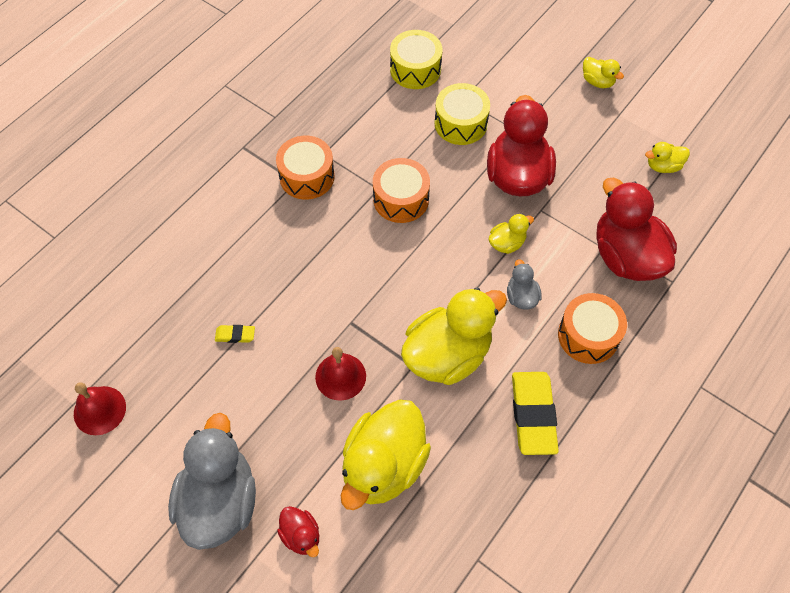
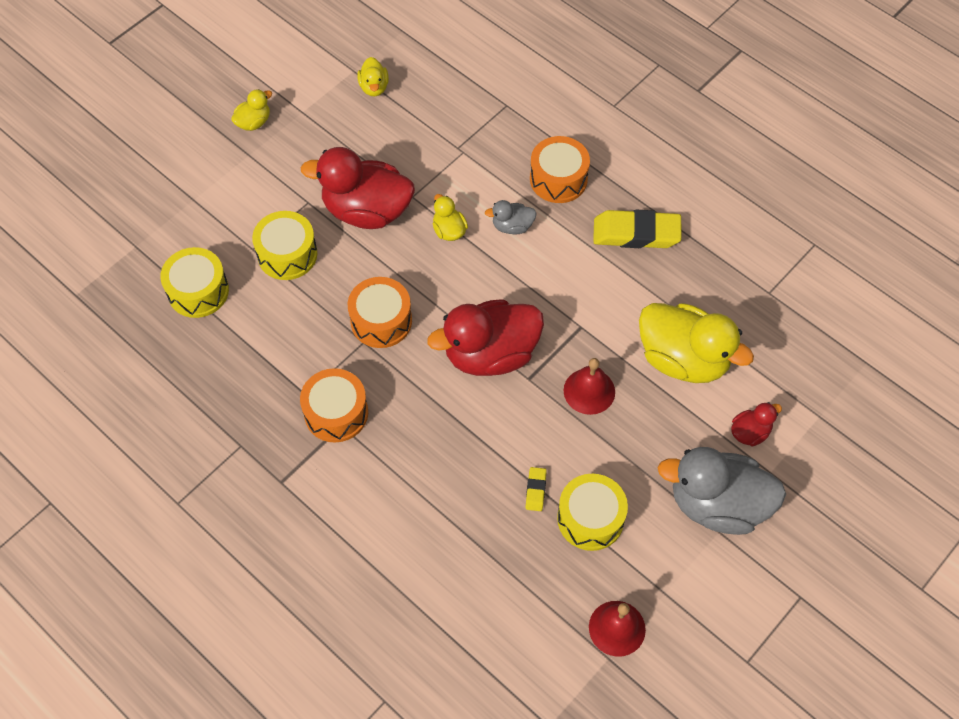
camera: 85 degrees left, 0 degrees up
yellow duck [401,287,507,385] -> none
red duck [596,178,677,281] -> red duck moved to [427,299,544,376]
none -> yellow drum [557,474,628,551]

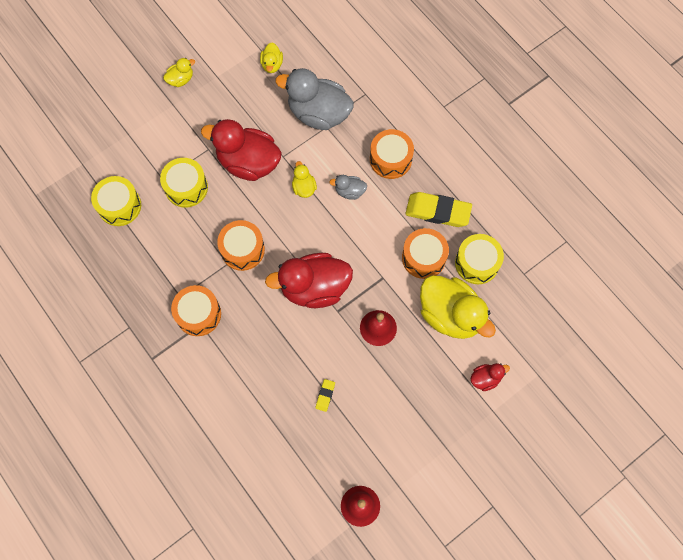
camera: 10 degrees right, 10 degrees up
yellow drum [557,474,628,551] -> yellow drum moved to [455,234,504,284]
grey duck [658,447,786,535] -> grey duck moved to [275,68,354,130]
none -> orange drum [402,228,449,279]

